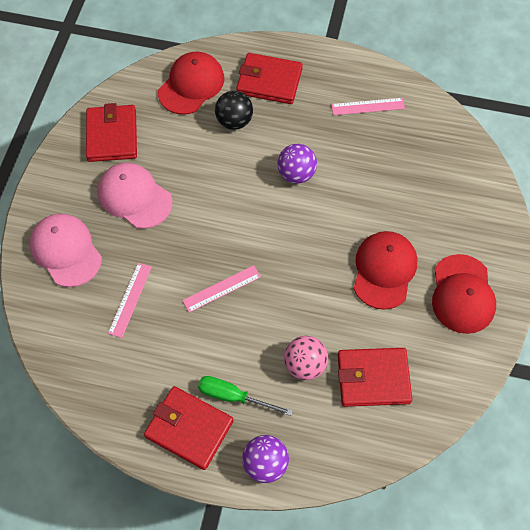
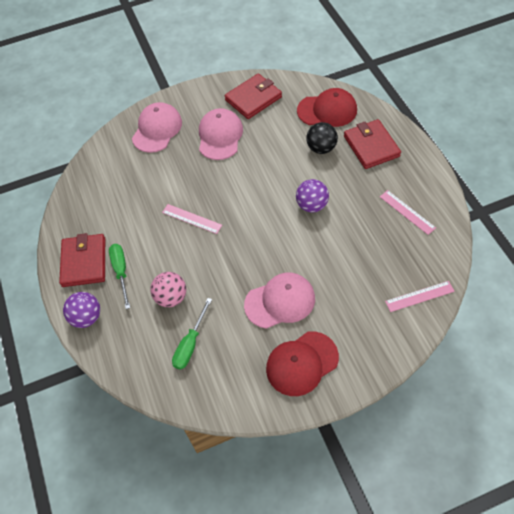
camera: 60 degrees right, 5 degrees down
pink ruler [108,263,152,338] -> pink ruler moved to [385,281,455,312]
red wallet [338,348,412,407] -> green screwdriver [172,298,212,370]
red cap [353,231,417,310] -> pink cap [244,273,315,329]

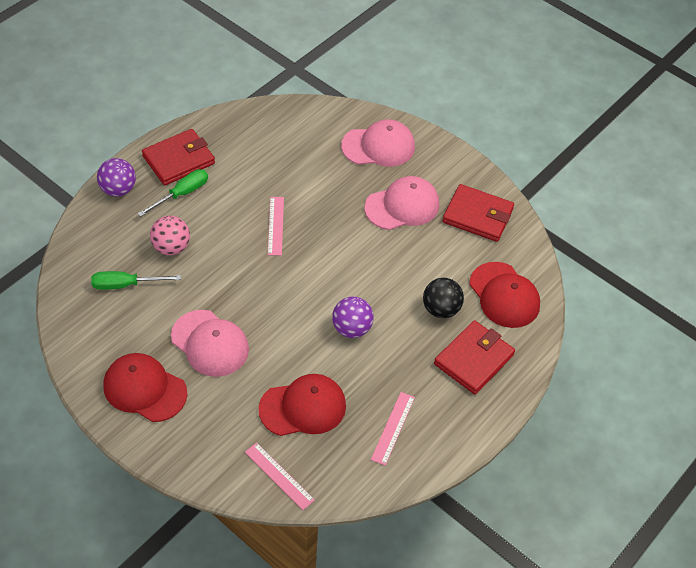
camera: 55 degrees right, 5 degrees down
none -> red cap [259,374,346,436]

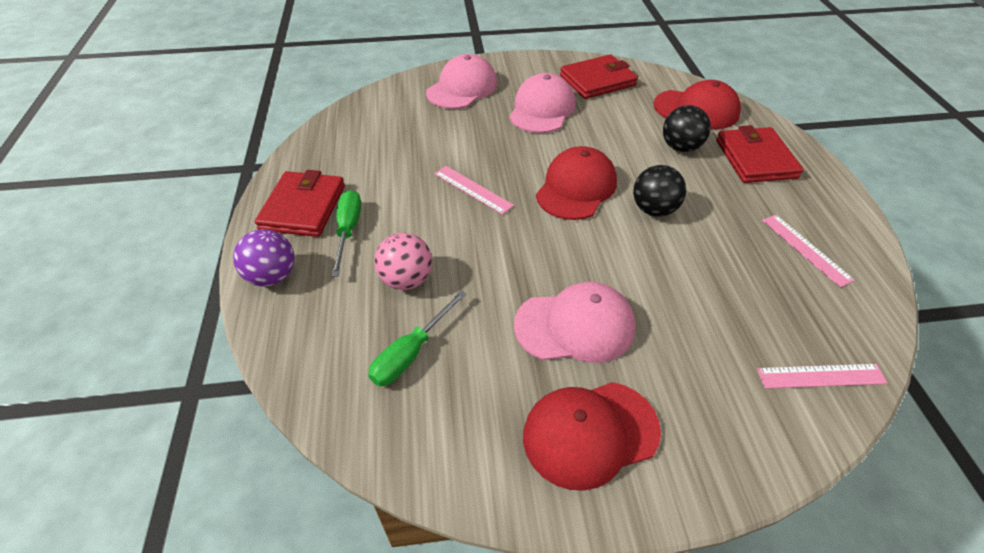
camera: 45 degrees left, 5 degrees down
red cap [259,374,346,436] -> red cap moved to [536,146,617,220]
purple ball [332,297,374,338] -> black ball [633,165,686,217]

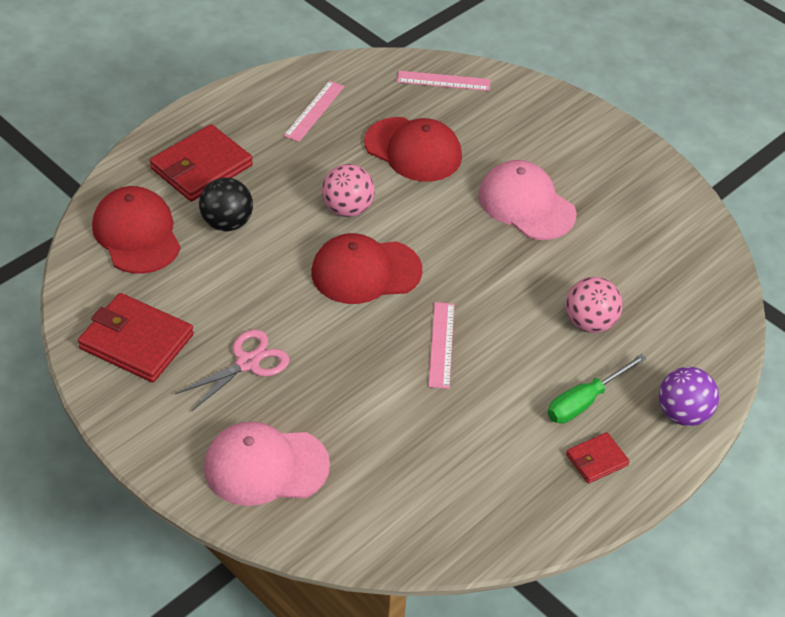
camera: 130 degrees left, 0 degrees up
red wallet [255,170,345,237] -> red wallet [566,432,630,484], size x0.53
green screwdriver [368,290,467,386] -> none
pink cap [509,73,576,133] -> pink scissors [175,330,290,412]
red cap [523,382,661,491] -> red cap moved to [364,117,462,182]
black ball [633,165,686,217] -> pink ball [322,164,375,217]
pink ruler [757,364,888,389] -> pink ruler turned 45 degrees counterclockwise [397,71,491,91]

